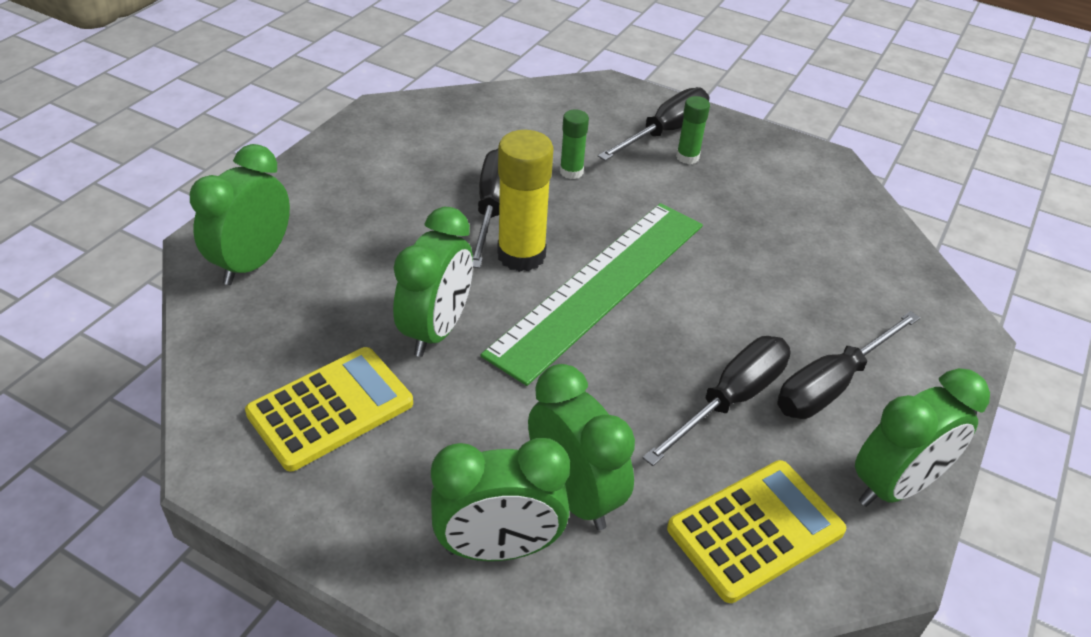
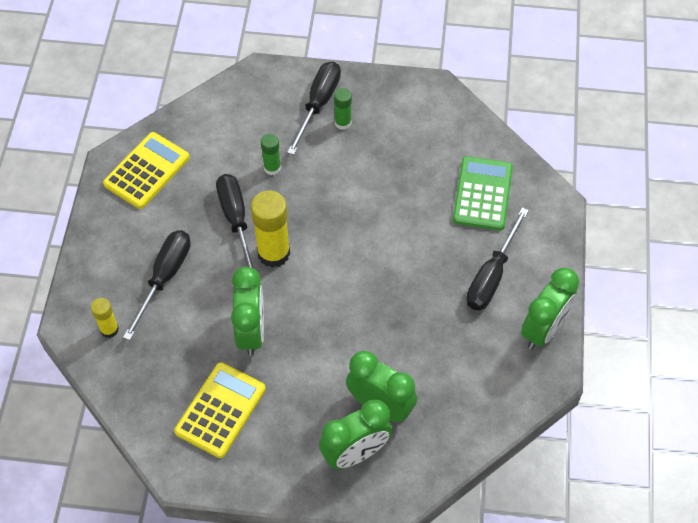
camera: 20 degrees left, 15 degrees up
green clock [190,144,290,285] -> yellow glue stick [91,298,119,338]
green ruler [481,203,703,386] -> none
black screwdriver [642,336,790,466] -> black screwdriver moved to [123,230,191,340]
yellow calculator [667,460,846,603] -> yellow calculator moved to [103,132,190,209]
none -> green calculator [453,156,513,230]

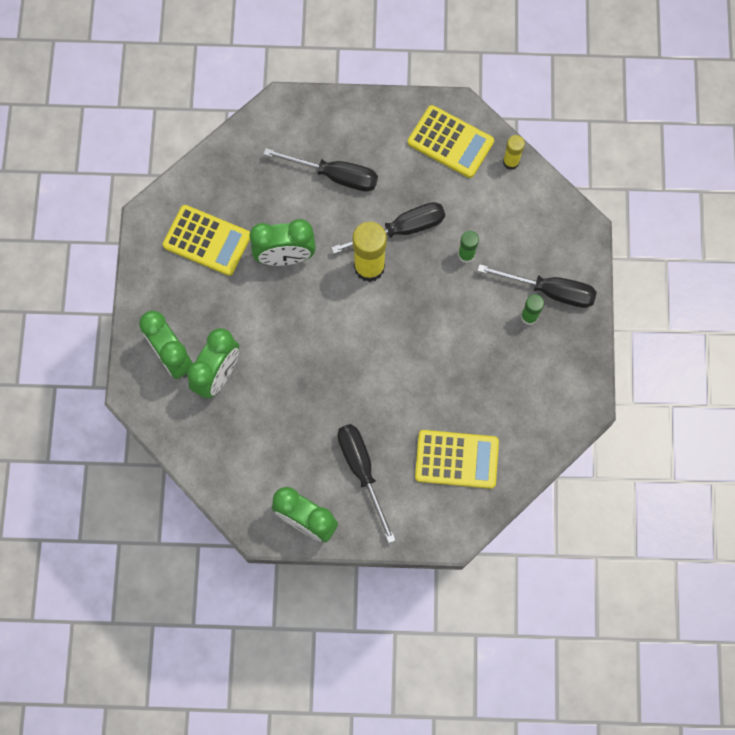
camera: 85 degrees right, 15 degrees up
yellow glue stick [91,298,119,338] -> yellow glue stick moved to [503,135,525,170]
green calculator [453,156,513,230] -> yellow calculator [415,430,499,489]
black screwdriver [466,208,529,310] -> black screwdriver turned 45 degrees clockwise [338,424,396,543]

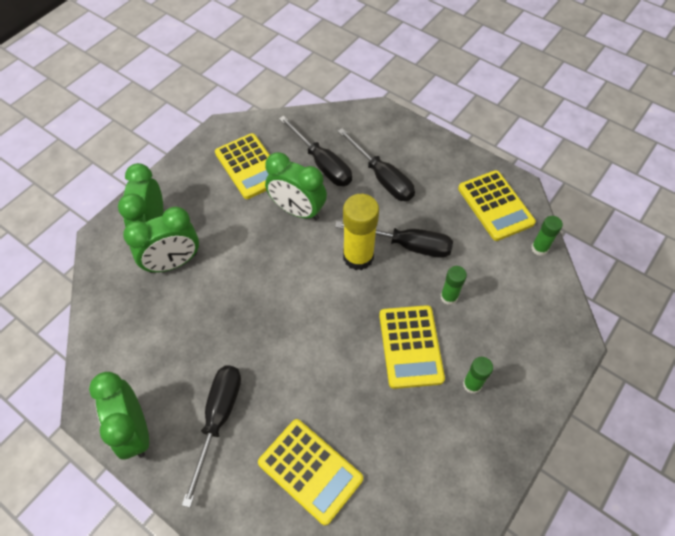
camera: 35 degrees right, 15 degrees down
black screwdriver [477,264,597,308] -> black screwdriver moved to [279,116,352,186]
yellow glue stick [503,135,525,170] -> green glue stick [531,216,563,256]
none -> yellow calculator [379,305,445,389]

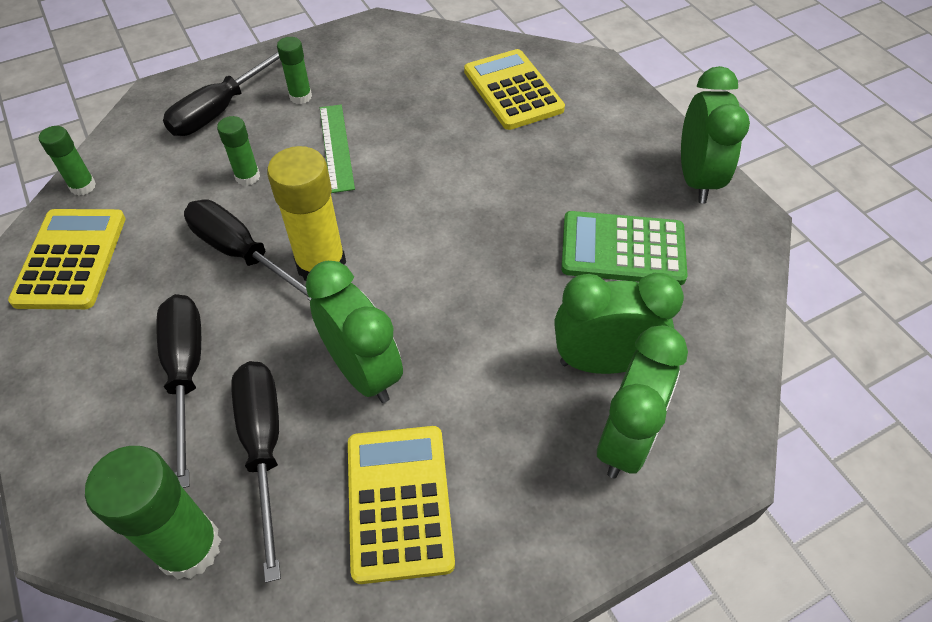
camera: 155 degrees left, 5 degrees down
black screwdriver [182,365,241,508] -> black screwdriver moved to [163,52,279,136]
yellow calculator [379,305,445,389] -> green ruler [320,105,355,193]
none -> green glue stick [85,446,221,579]
none -> green calculator [561,211,688,285]

